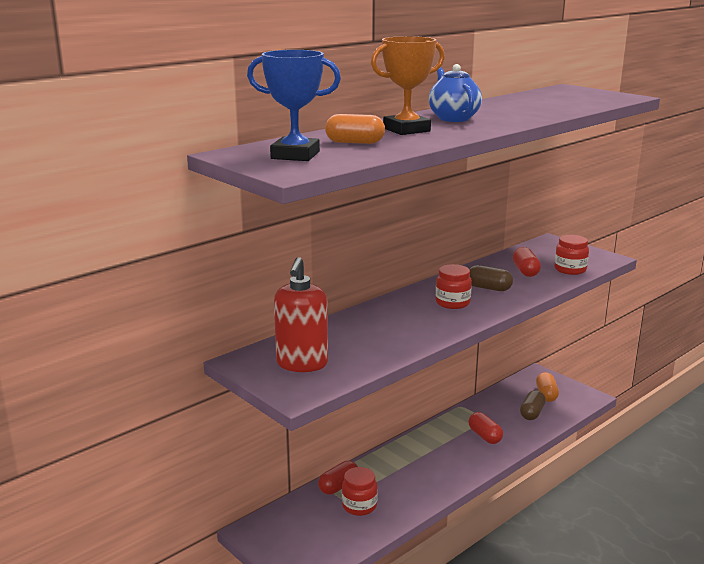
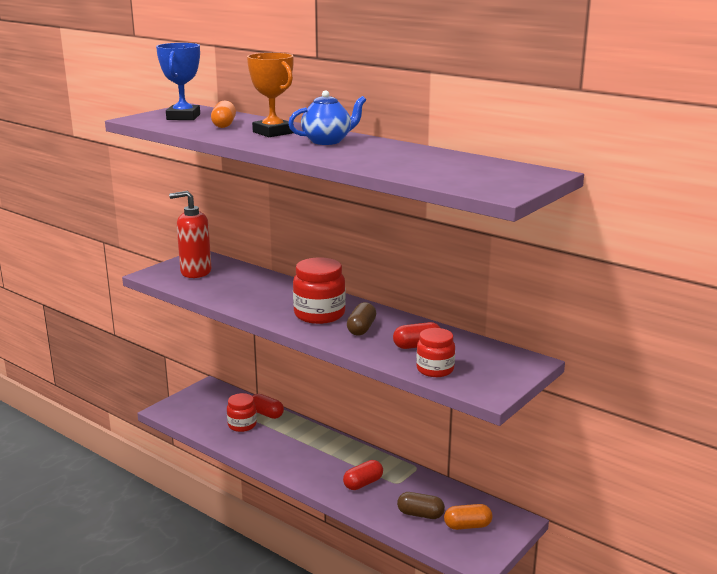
camera: 80 degrees right, 0 degrees up
red jar [435,264,472,309] -> red jar [293,257,346,324], size x1.55

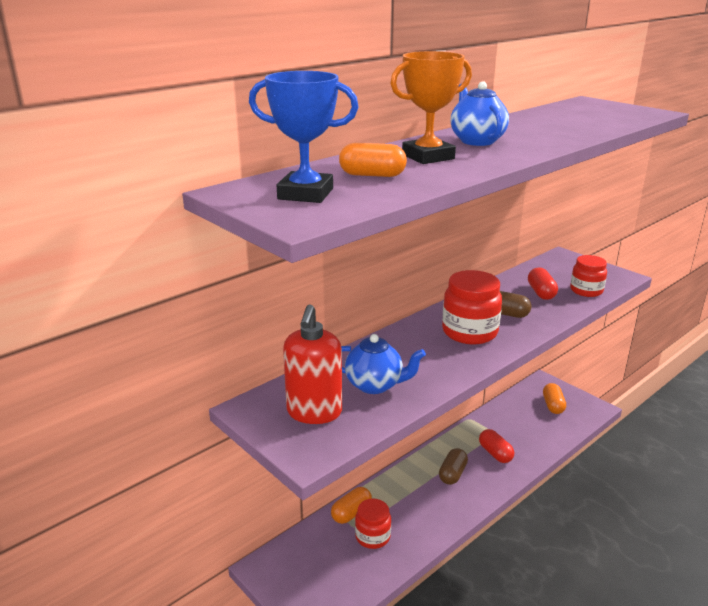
camera: 80 degrees left, 5 degrees up
red capsule [252,394,284,419] -> orange capsule [331,487,372,524]
brown capsule [397,492,445,519] -> brown capsule moved to [439,448,468,485]
none -> blue teapot [341,334,426,394]

